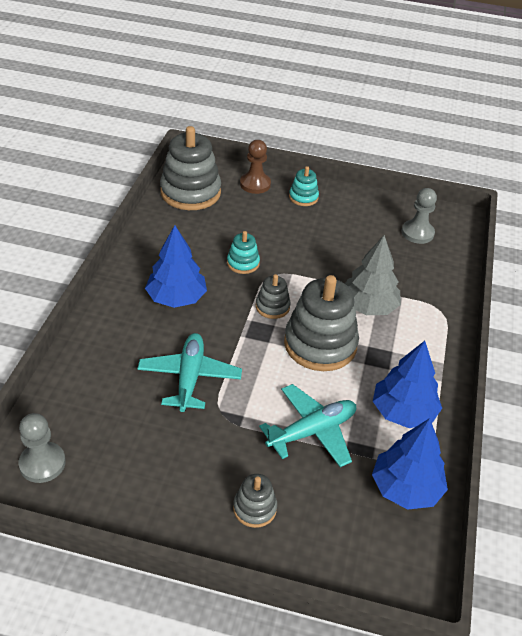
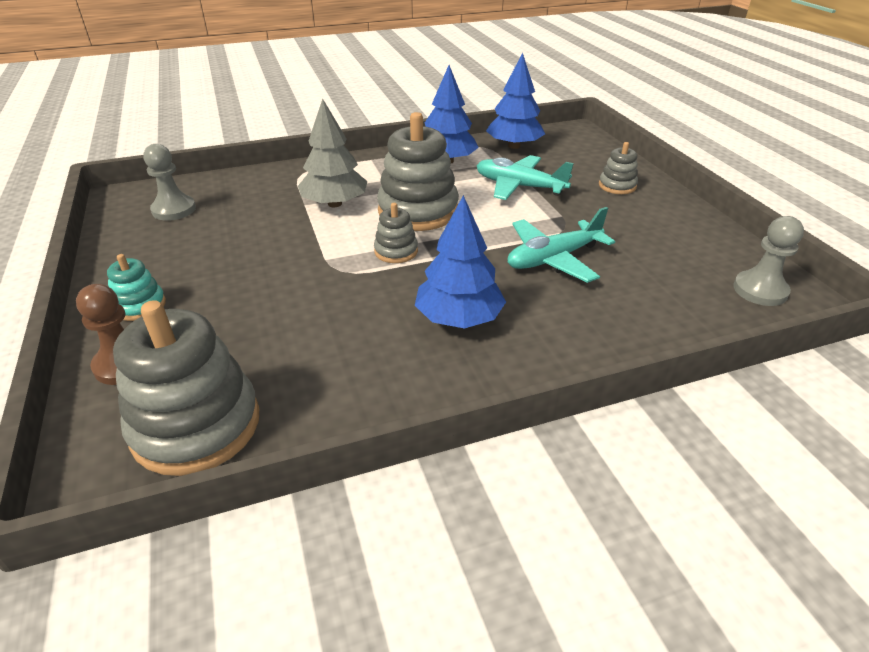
camera: 120 degrees left, 5 degrees down
turquoise stacking toy [227,231,260,274] -> none

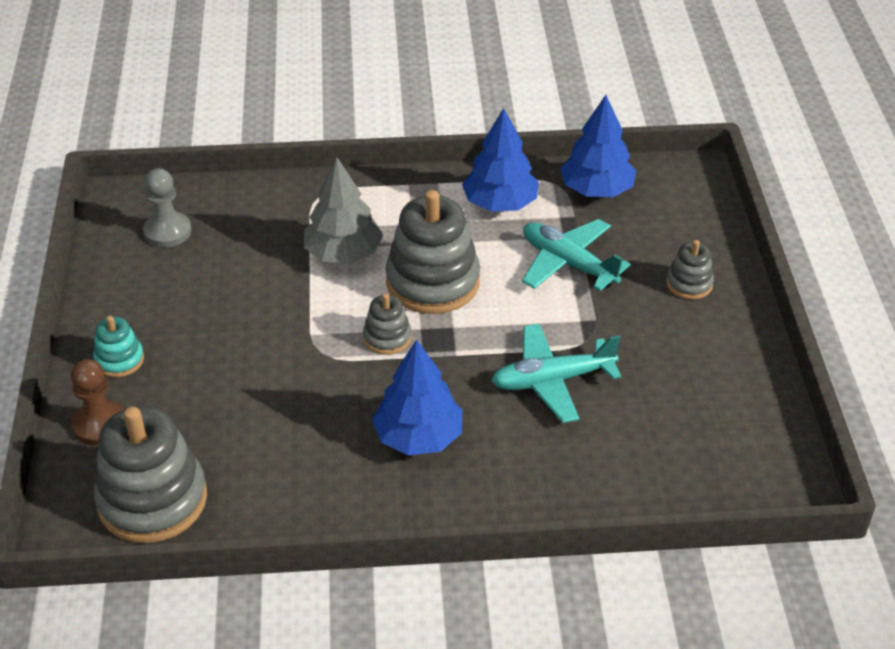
camera: 15 degrees right, 5 degrees up
grey pawn [733,216,804,306] -> none

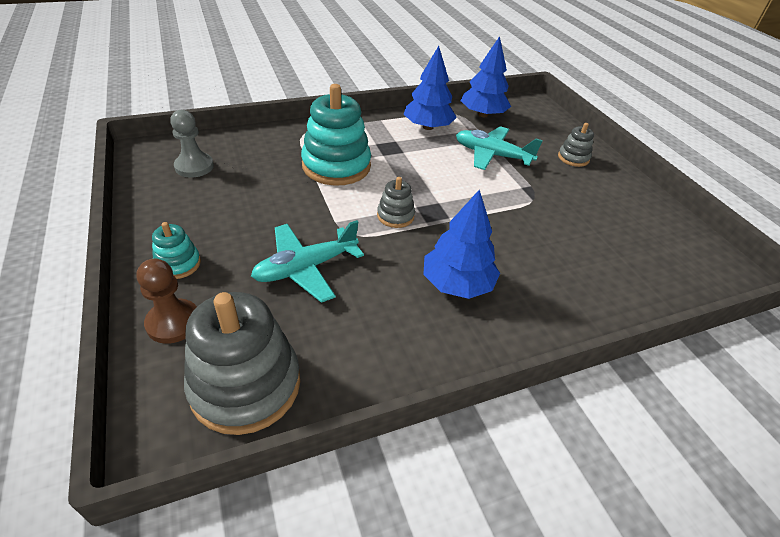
camera: 20 degrees left, 0 degrees up
grey tree [304,158,383,264] -> turquoise stacking toy [301,84,371,186]
grey stacking toy [386,190,480,314] -> none
turquoise plane [491,324,621,423] -> turquoise plane moved to [251,220,364,303]

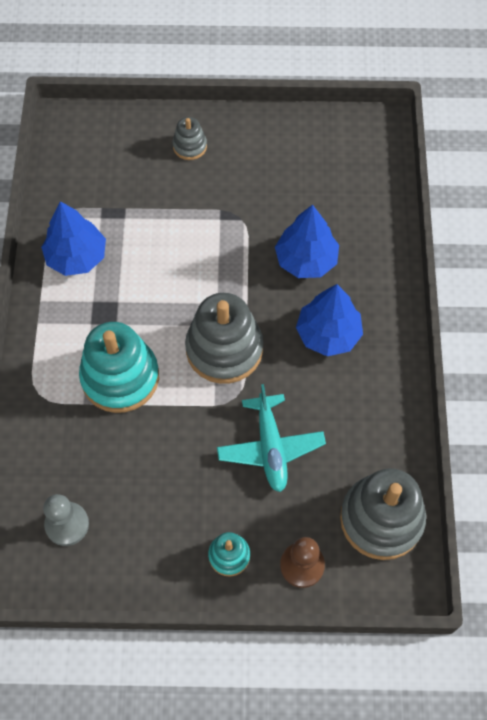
camera: 65 degrees left, 20 degrees up
grey stacking toy [377,177,415,228] -> grey stacking toy [185,293,263,384], size x2.03
turquoise plane [456,126,543,170] -> none
blue tree [461,36,511,117] -> blue tree moved to [275,205,339,278]

